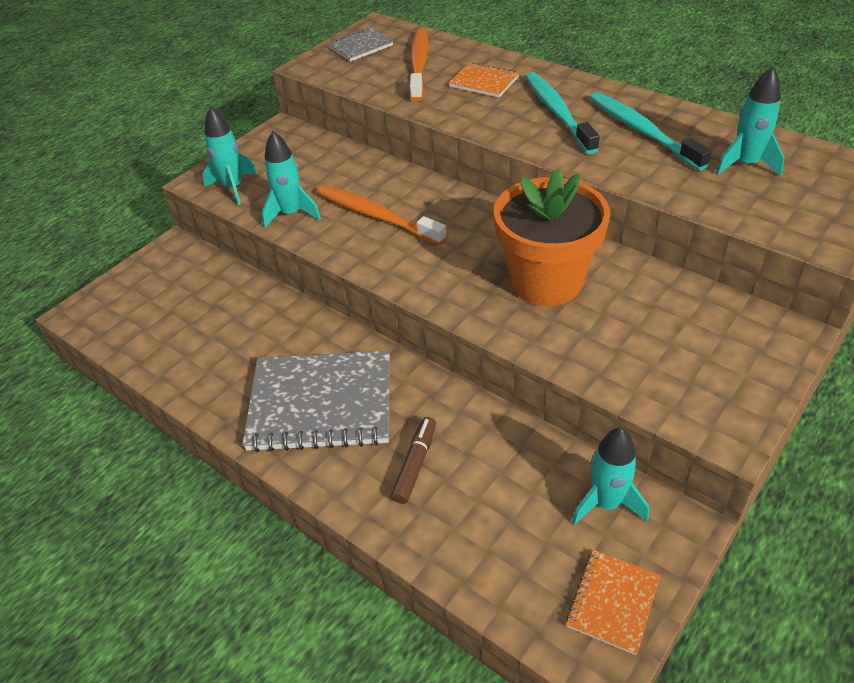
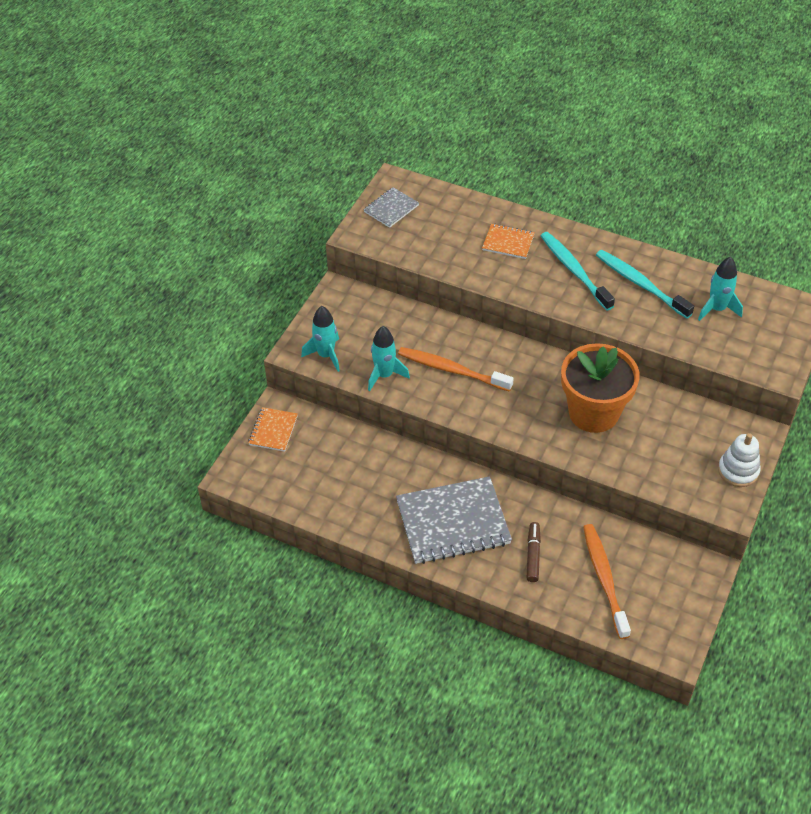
camera: 15 degrees left, 5 degrees up
orange toothbrush [409,28,428,102] -> orange toothbrush moved to [583,524,631,639]
orange notebook [566,550,660,655] -> orange notebook moved to [248,407,298,452]
turquoise rocket [572,428,649,525] -> none
none -> white stacking toy [718,433,761,487]

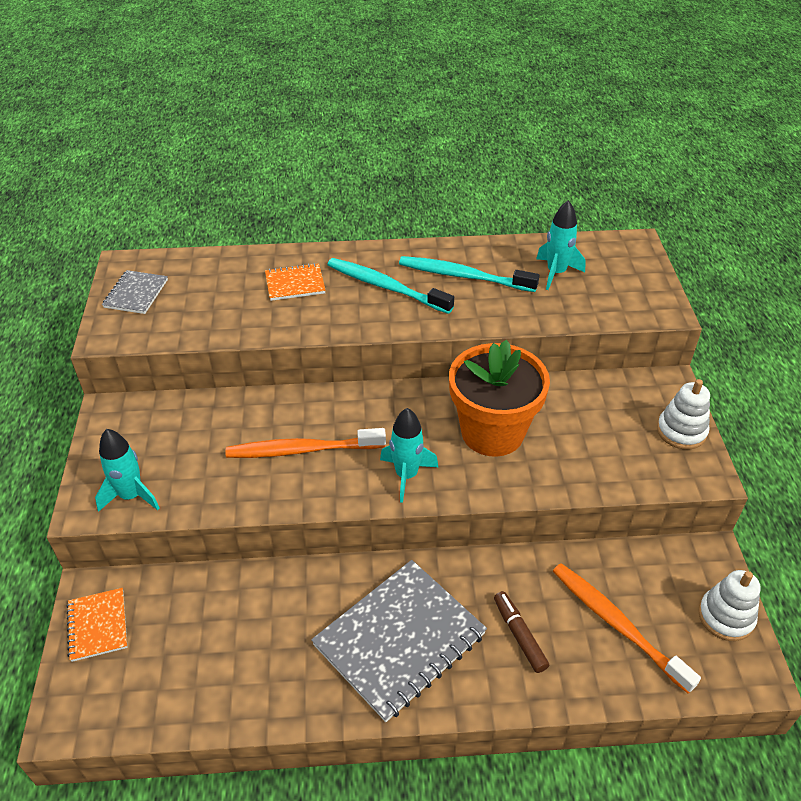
camera: 30 degrees left, 5 degrees down
turquoise rocket [368,326,410,391] -> turquoise rocket moved to [380,408,438,503]
none -> white stacking toy [698,570,761,641]

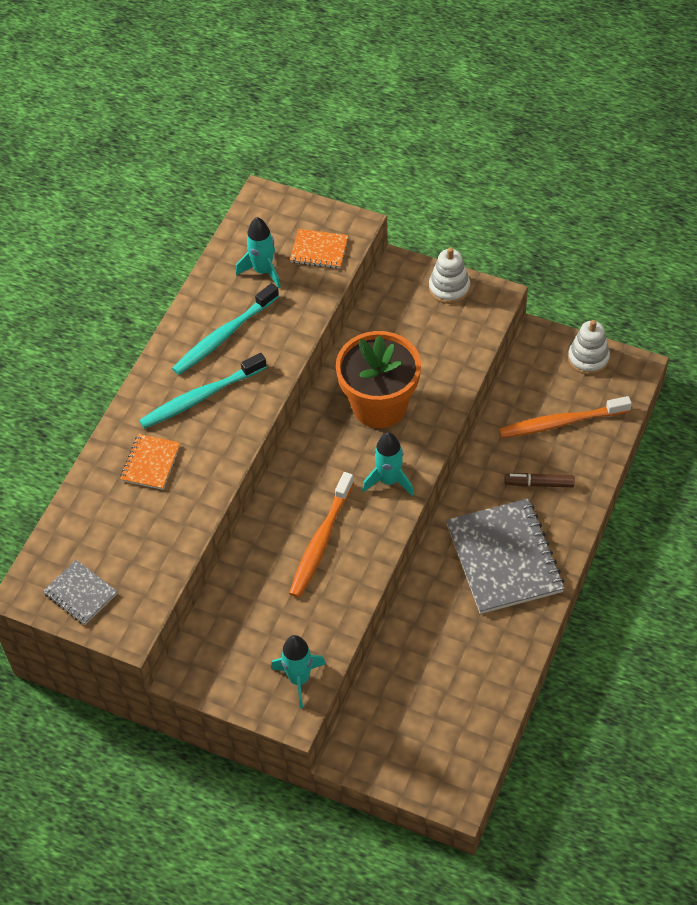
camera: 60 degrees left, 10 degrees up
orange notebook [67,588,128,662] -> orange notebook moved to [290,229,348,269]

